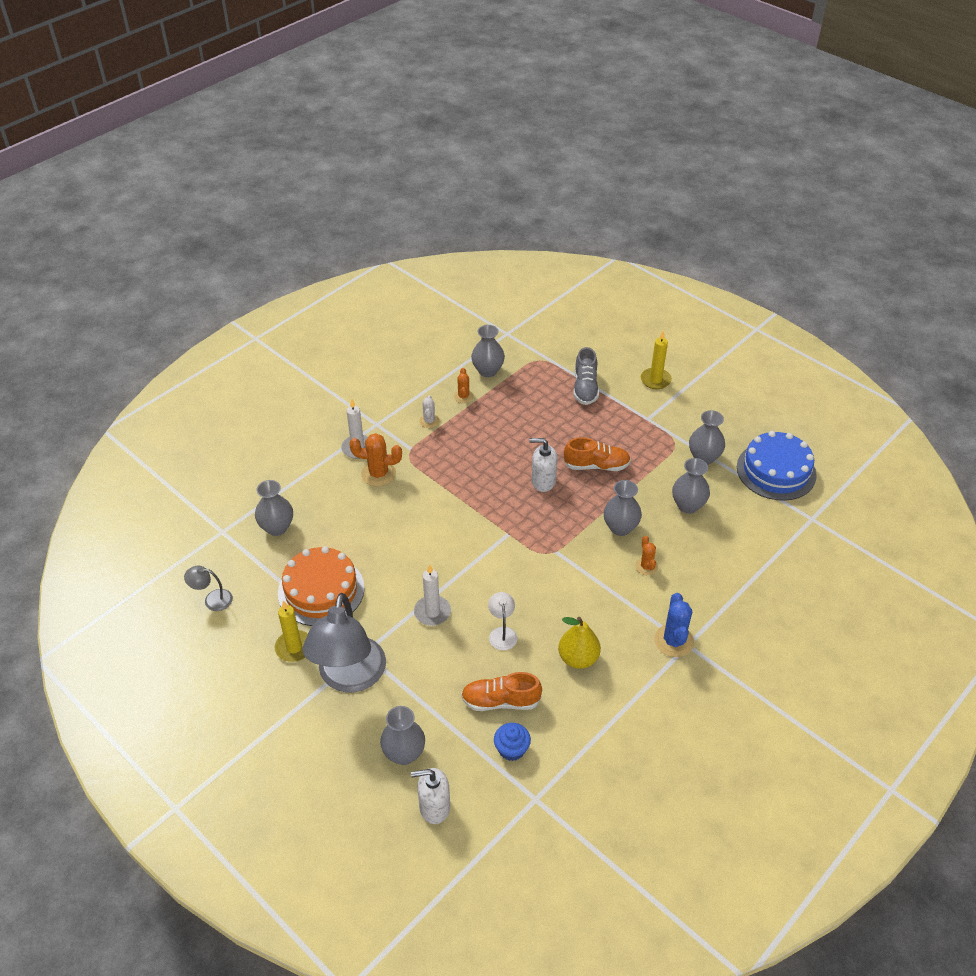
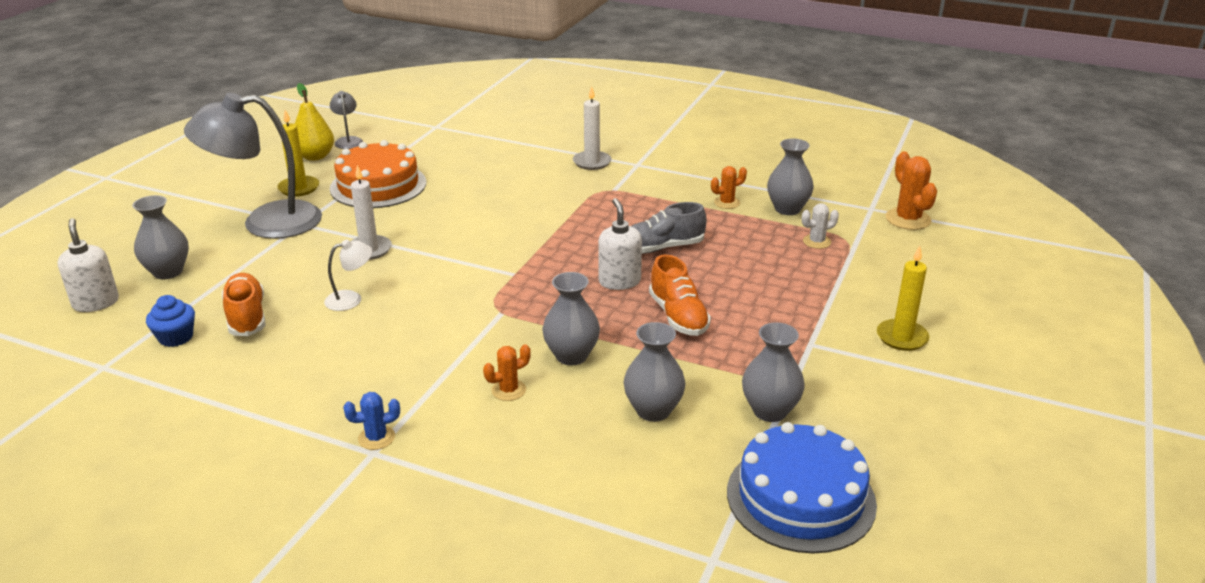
camera: 70 degrees right, 15 degrees down
grey vase [255,480,293,536] -> none
orange cactus [349,433,402,486] -> orange cactus moved to [886,151,937,230]
white cactus [419,395,439,428] -> white cactus moved to [802,203,839,249]
yellow pear [558,617,601,669] -> yellow pear moved to [295,83,334,161]
grey shoe [574,347,599,405] -> grey shoe moved to [631,202,707,254]
blue cactus [654,593,694,657] -> blue cactus [343,392,400,450], size x0.60

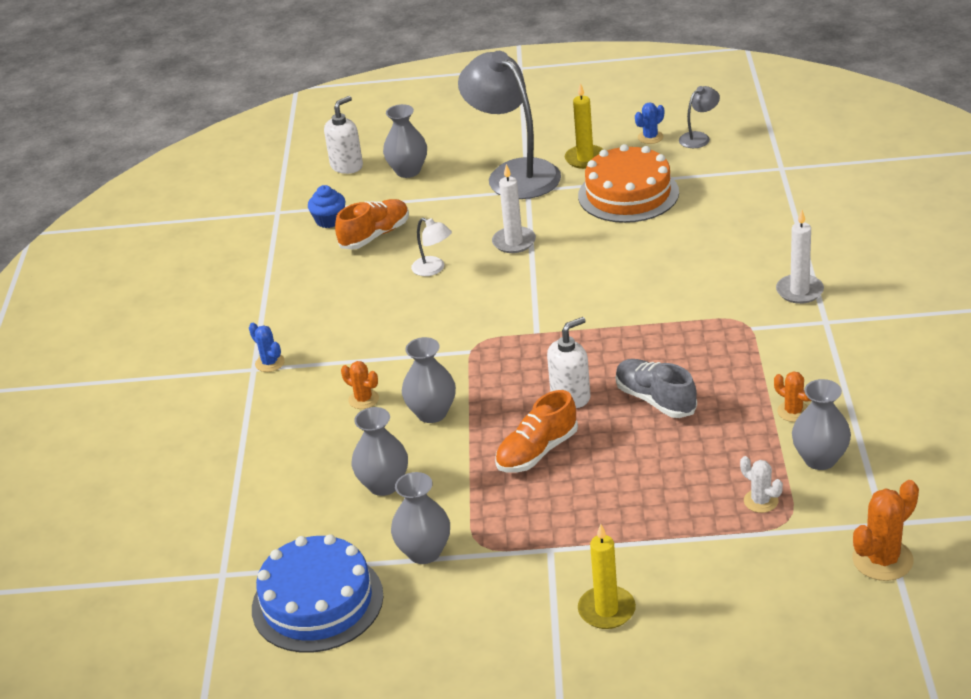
camera: 70 degrees right, 5 degrees up
yellow pear [295,83,334,161] -> blue cactus [635,102,664,144]

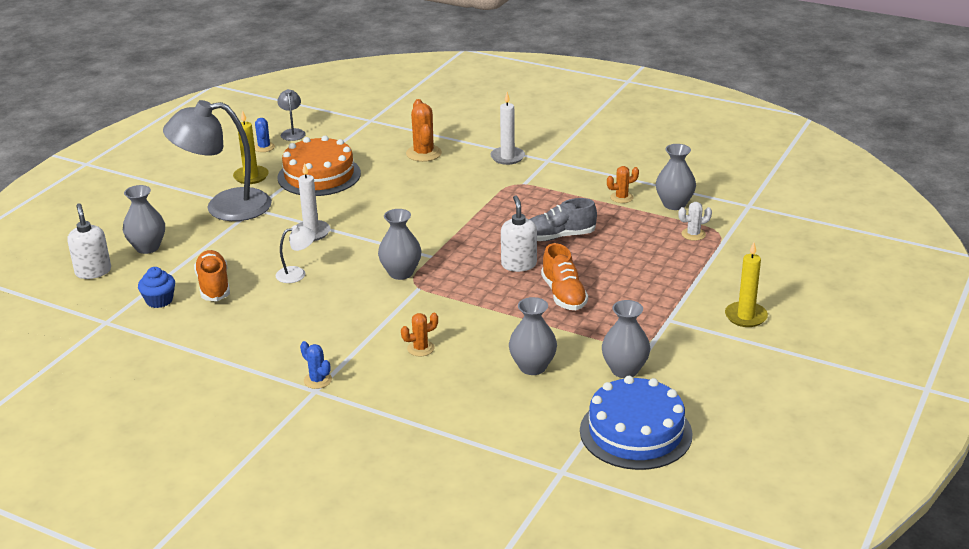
camera: 65 degrees left, 5 degrees down
blue cactus [249,323,285,372] -> blue cactus turned 60 degrees clockwise [300,341,332,389]
grey vase [402,337,456,423] -> grey vase moved to [378,209,421,280]
orange cactus [852,480,919,581] -> orange cactus moved to [406,99,442,162]

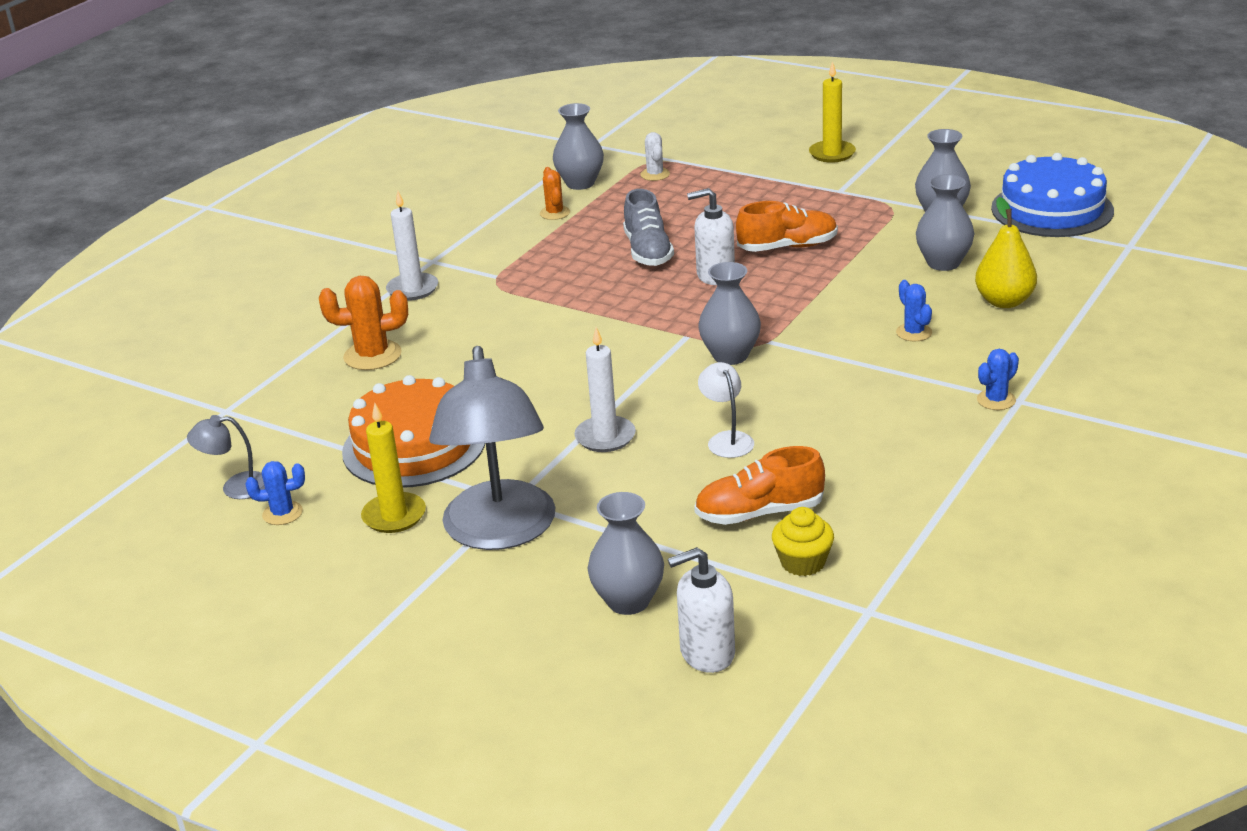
camera: 85 degrees left, 0 degrees up
blue cupcake [138,267,175,308] -> yellow cupcake [772,507,834,576]
orange cactus [401,313,438,357] -> blue cactus [896,280,932,342]
none -> yellow pear [975,197,1037,308]

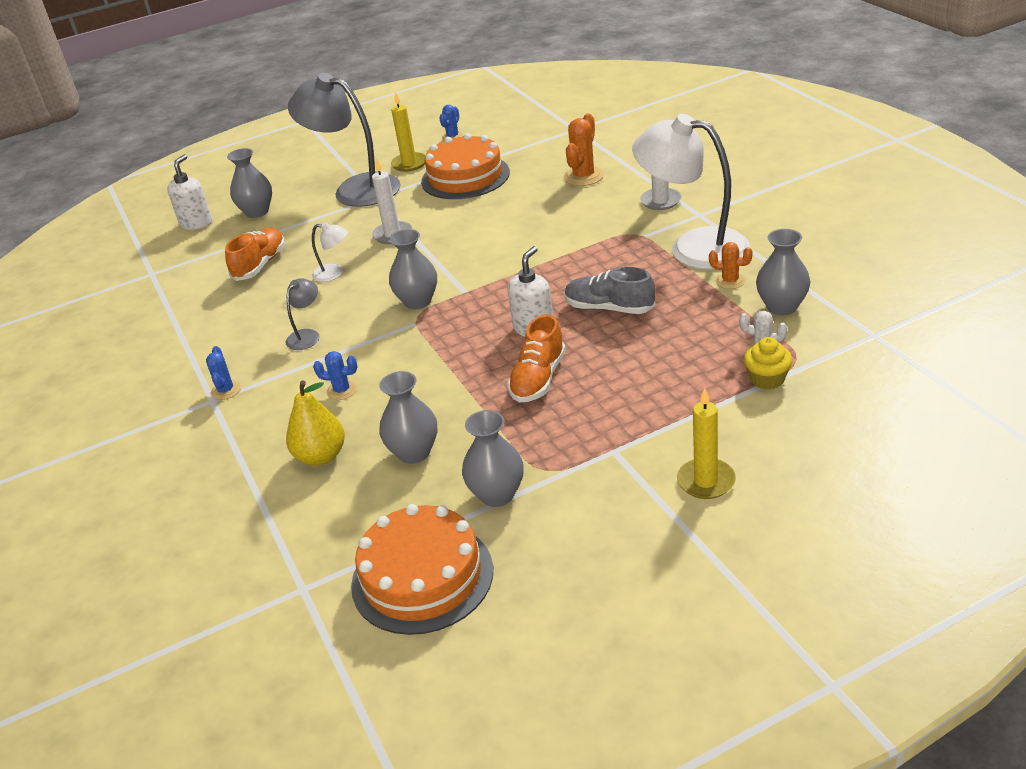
camera: 125 degrees right, 5 degrees up
grey lamp [187,415,265,499] -> grey lamp moved to [286,278,320,350]
yellow cupcake [772,507,834,576] -> yellow cupcake moved to [744,337,792,390]
blue cake [991,153,1114,237] -> orange cake [351,504,493,635]
none -> white lamp [632,114,750,270]

